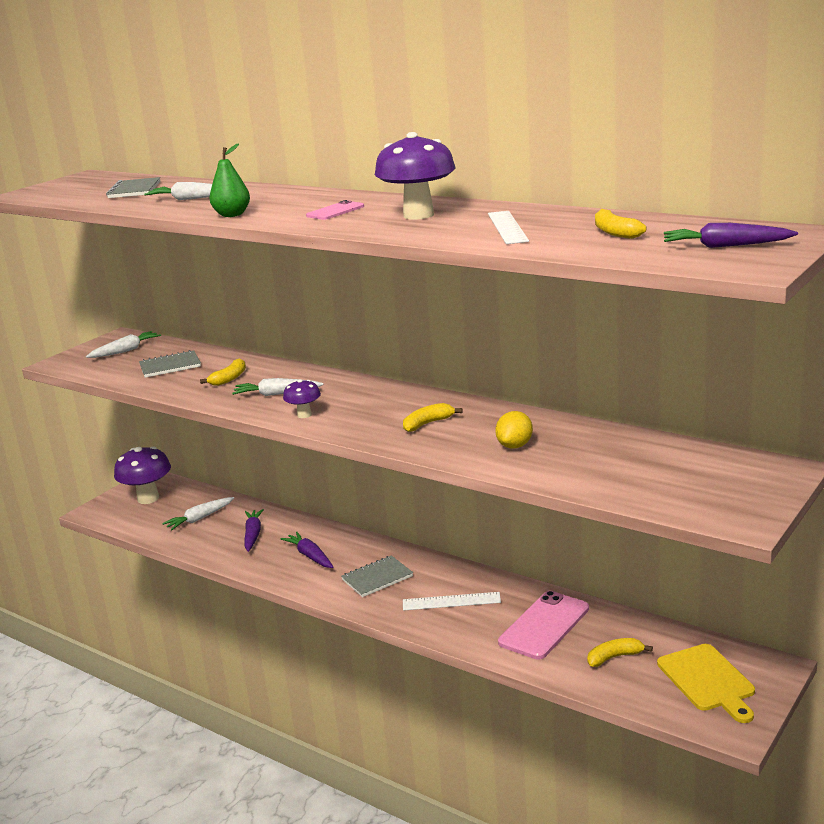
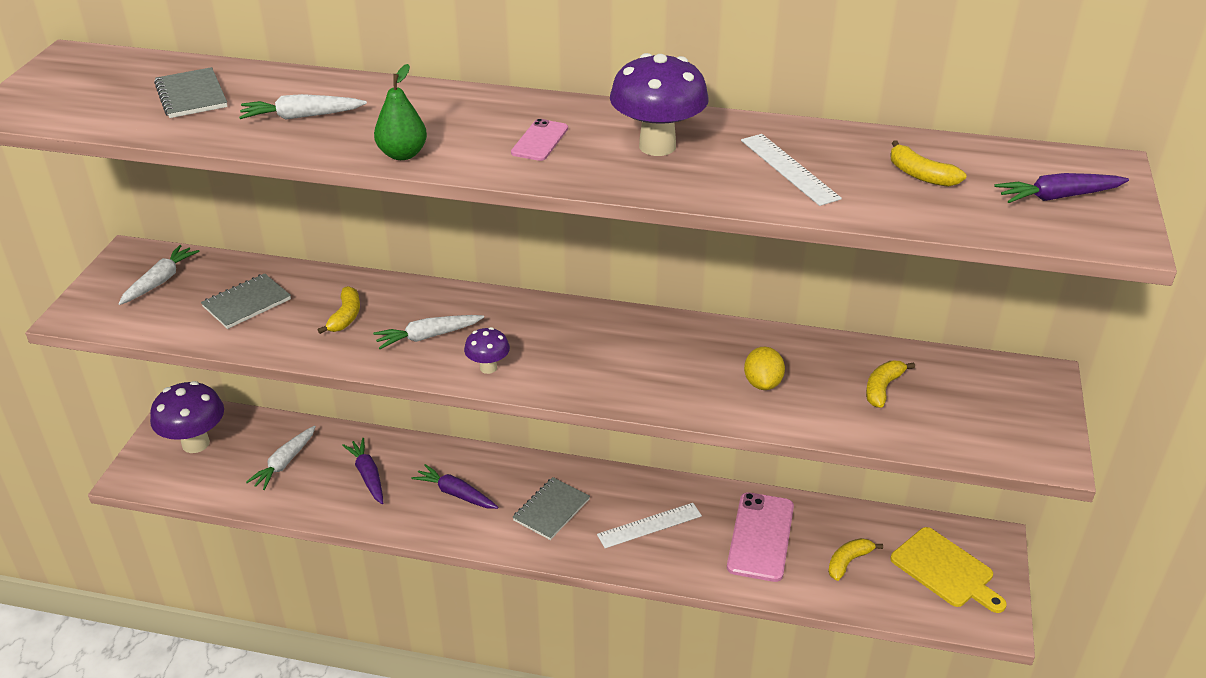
camera: 25 degrees left, 15 degrees up
yellow banana [403,403,462,432] -> yellow banana moved to [866,361,915,408]

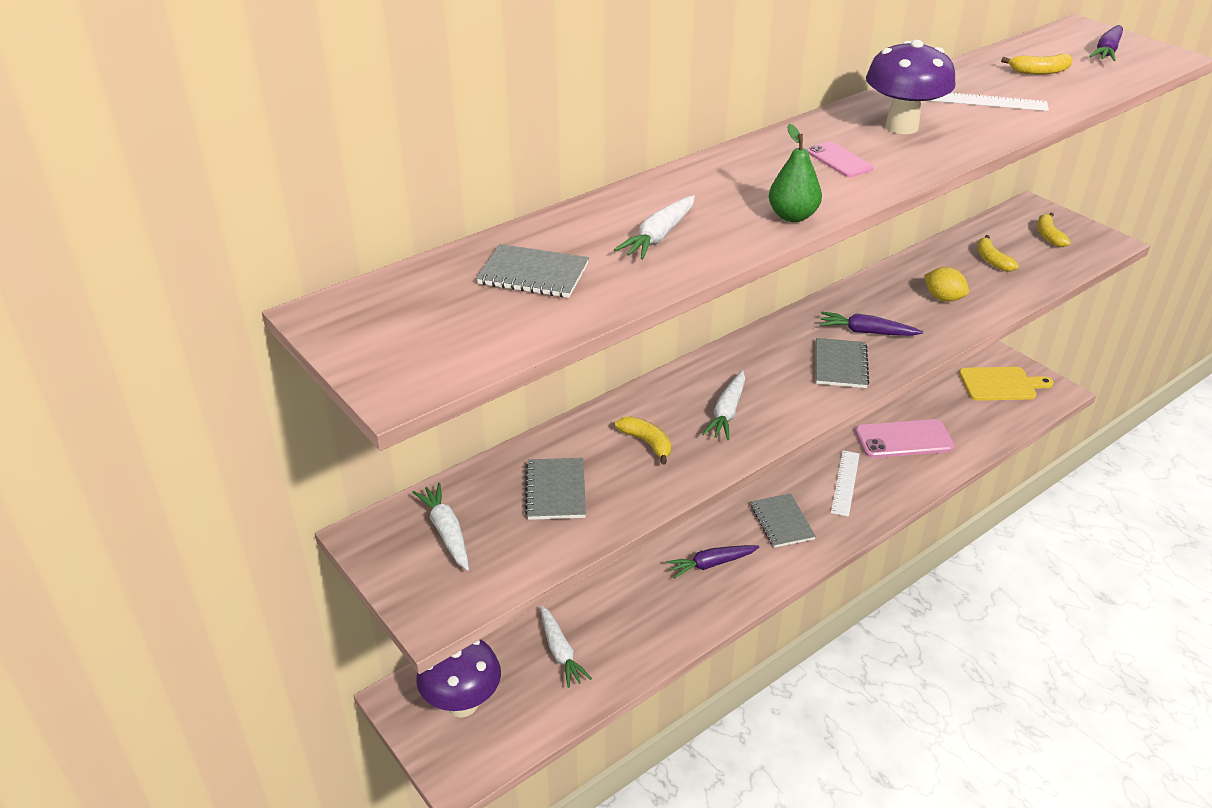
camera: 50 degrees left, 0 degrees up
purple carrot [342,438,383,504] -> purple carrot moved to [819,312,923,336]
purple mushroom [464,327,510,374] -> none
pink phone [727,492,794,582] -> pink phone turned 60 degrees counterclockwise [855,419,955,458]
yellow banana [828,538,883,581] -> yellow banana moved to [1037,212,1071,247]
none -> grey notebook [816,338,870,388]

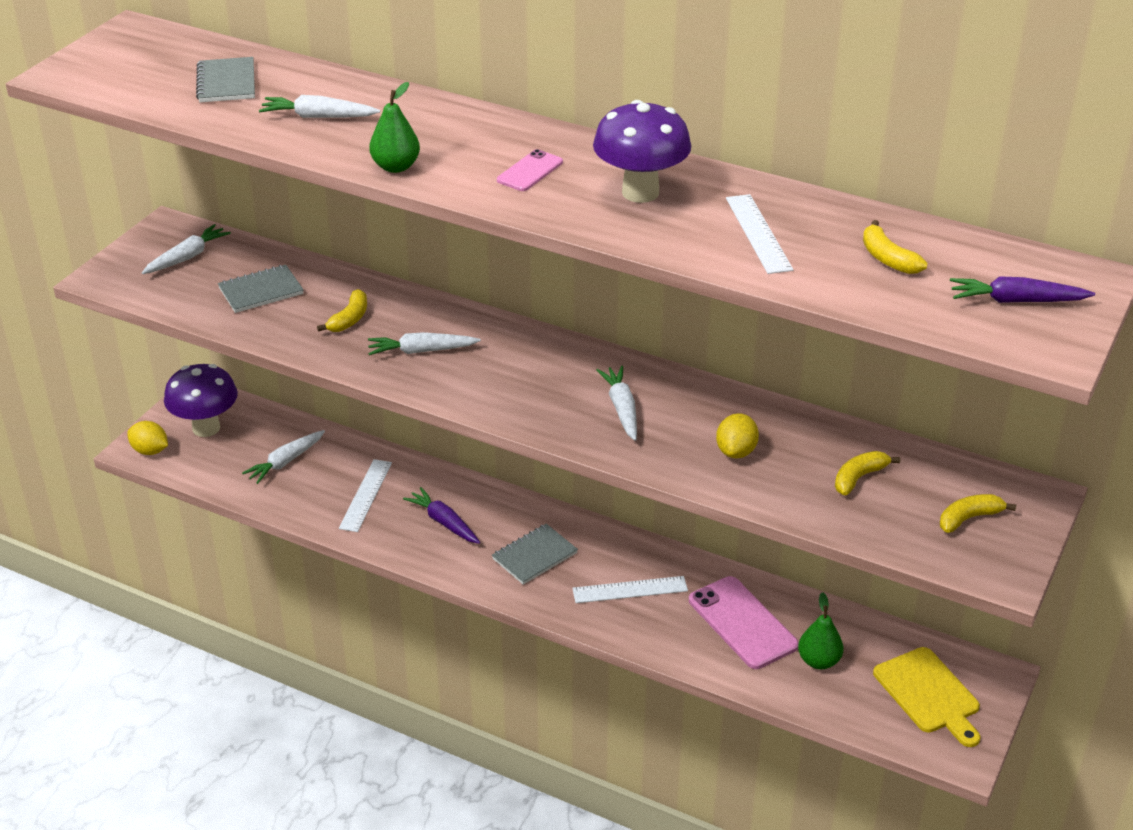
camera: 65 degrees right, 0 degrees up
grey notebook [816,338,870,388] -> none
purple carrot [819,312,923,336] -> white carrot [597,366,637,441]
none -> yellow lemon [127,421,168,455]
none -> white ruler [339,459,392,532]
none -> green pear [798,592,844,669]

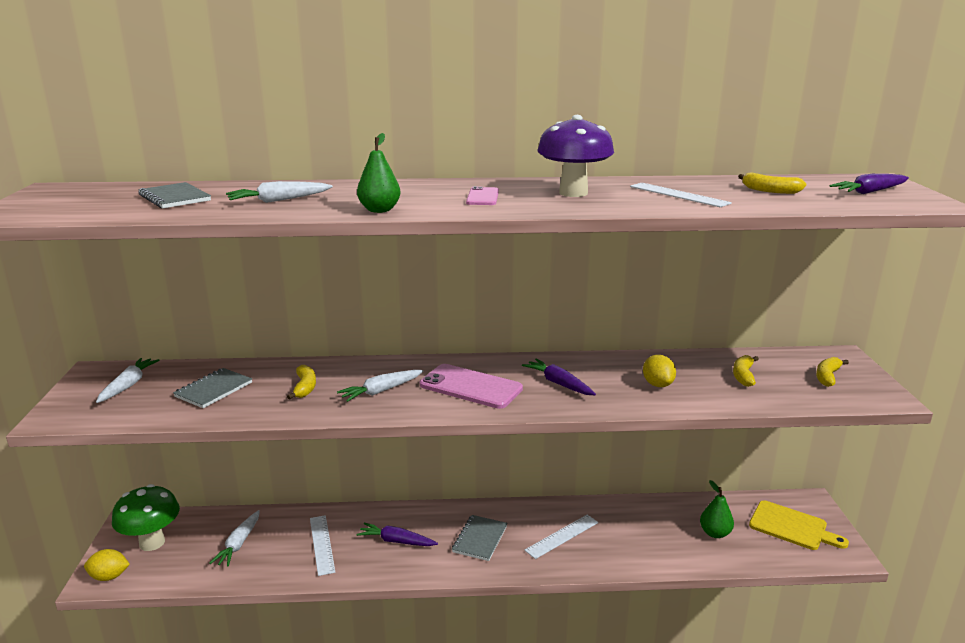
camera: 30 degrees left, 15 degrees down
purple mushroom [164,364,238,437] -> green mushroom [112,484,180,551]
white carrot [597,366,637,441] -> purple carrot [522,358,596,395]
pink phone [689,576,799,669] -> pink phone moved to [420,364,523,409]

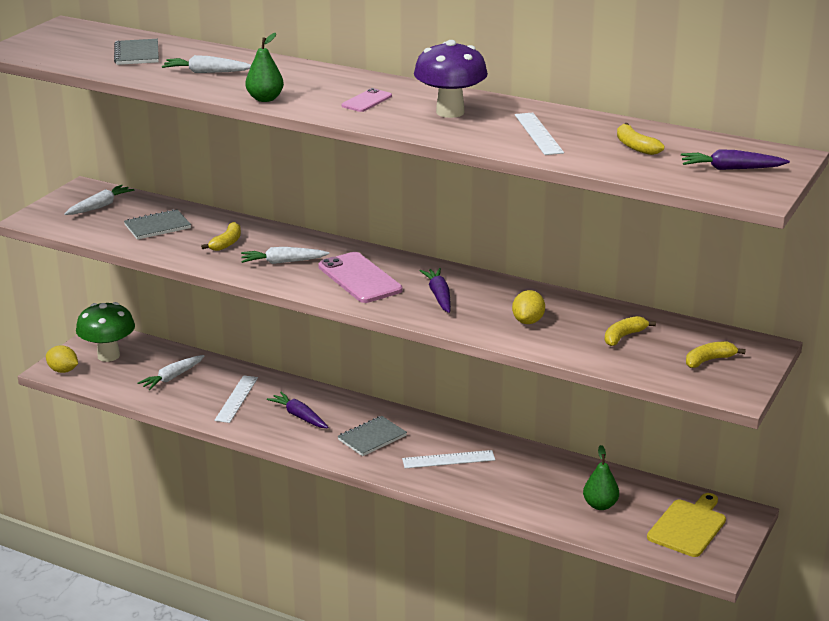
camera: 30 degrees right, 5 degrees up
yellow cutting board [749,500,849,550] -> yellow cutting board turned 120 degrees counterclockwise [647,493,726,557]

